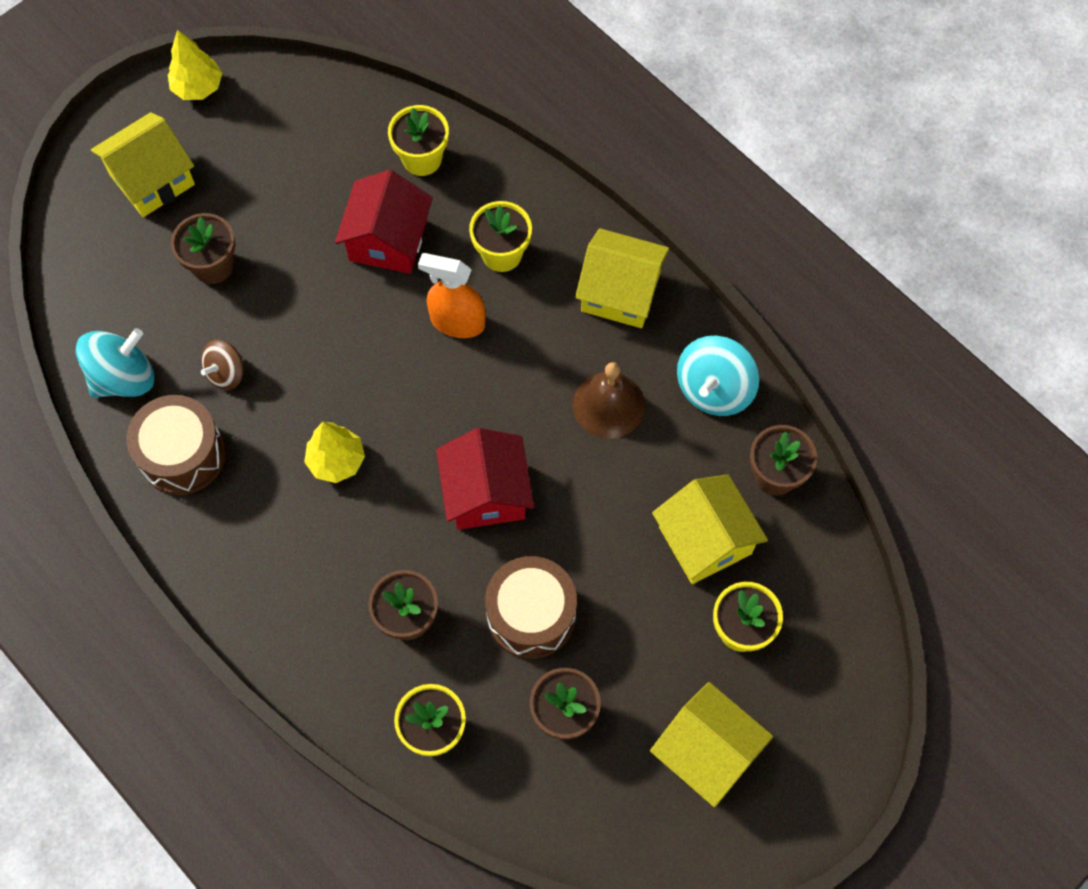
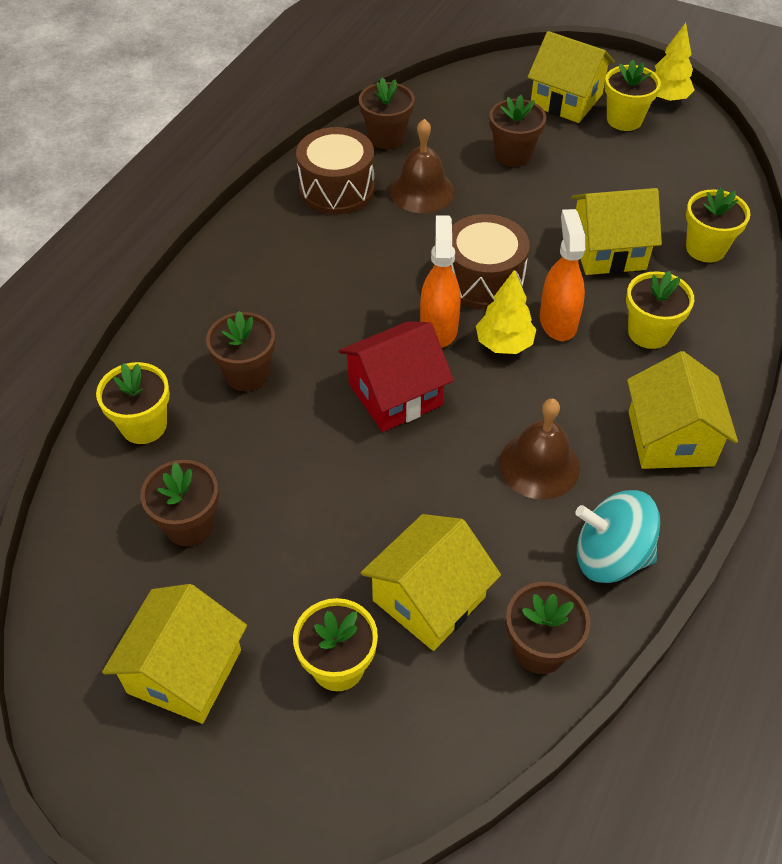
camera: 70 degrees right, 15 degrees down
turquoise spinning top [76,328,154,397] -> brown flower pot [359,78,414,149]
brown spinning top [201,340,243,390] -> brown bell [390,119,454,213]
yellow tree [304,422,365,483] -> yellow tree moved to [476,270,536,354]
red house [335,170,433,274] -> yellow house [571,188,662,275]
brown drum [485,556,577,659] -> brown drum moved to [451,214,530,309]
none -> orange spray bottle [420,215,461,348]
none -> yellow flower pot [605,59,661,131]

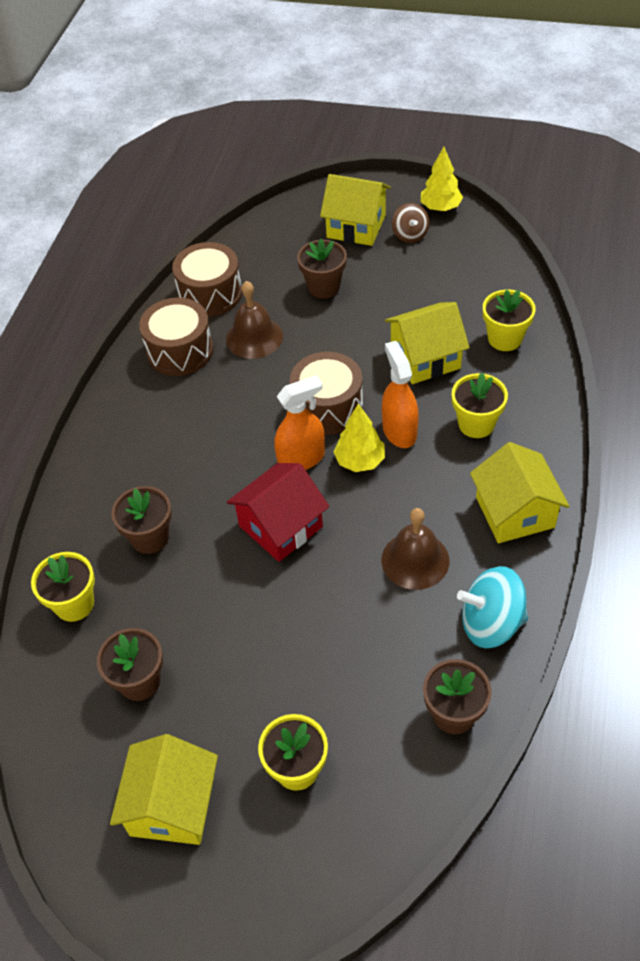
camera: 10 degrees left, 0 degrees up
brown flower pot [359,78,414,149] -> brown drum [172,242,242,317]
yellow house [361,514,501,651] -> none
orange spray bottle [420,215,461,348] -> orange spray bottle turned 75 degrees clockwise [274,375,325,470]
yellow flower pot [605,59,661,131] -> brown spinning top [392,203,429,243]

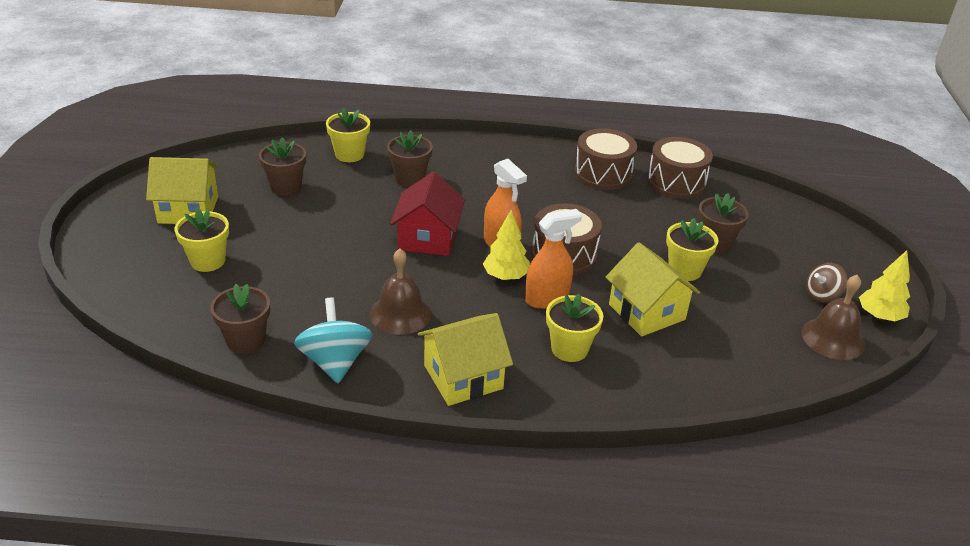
camera: 75 degrees right, 15 degrees down
brown bell [226,281,283,359] -> brown bell moved to [802,275,865,360]
red house [227,463,329,562] -> red house turned 60 degrees clockwise [390,172,465,256]
yellow house [320,174,391,246] -> none
yellow flower pot [483,289,536,351] -> yellow flower pot moved to [666,218,718,281]

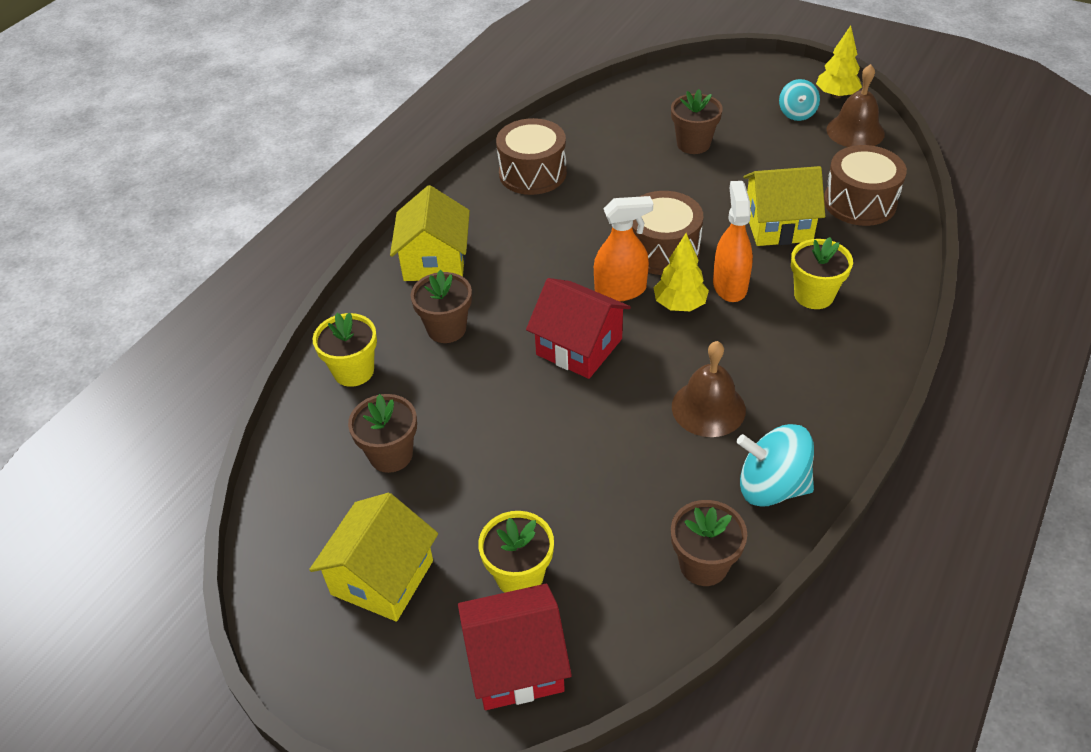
camera: 60 degrees left, 10 degrees up
yellow house [418,313,513,406] -> yellow house moved to [390,185,470,281]
brown drum [647,137,713,199] -> brown drum moved to [824,145,907,226]
yellow flower pot [666,218,718,281] -> none
brown spinning top [806,263,847,303] -> turquoise spinning top [779,79,820,121]
none -> red house [458,584,572,710]

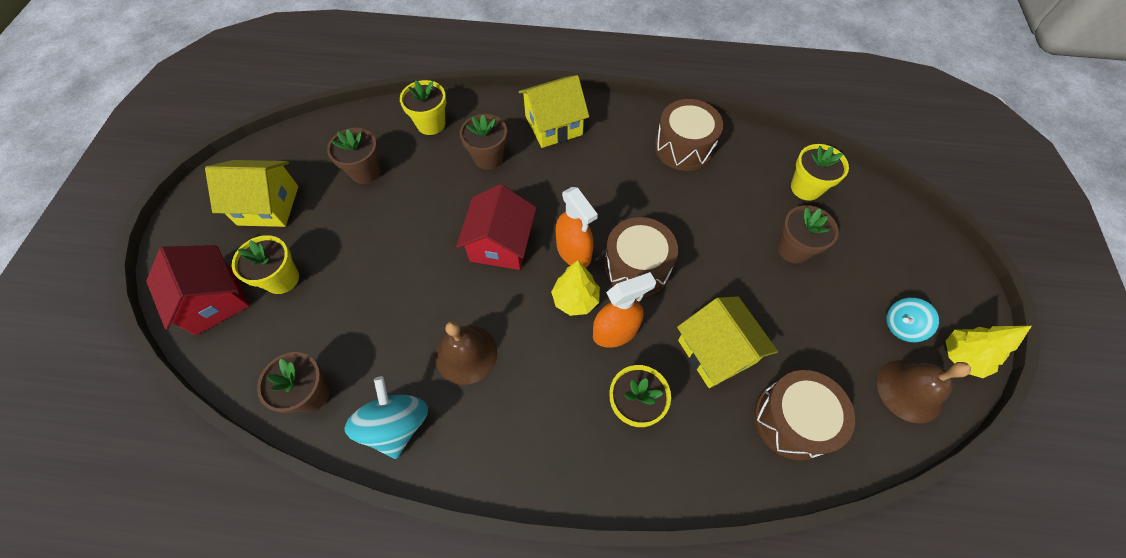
camera: 65 degrees right, 15 degrees up
none -> yellow flower pot [791,144,849,201]

